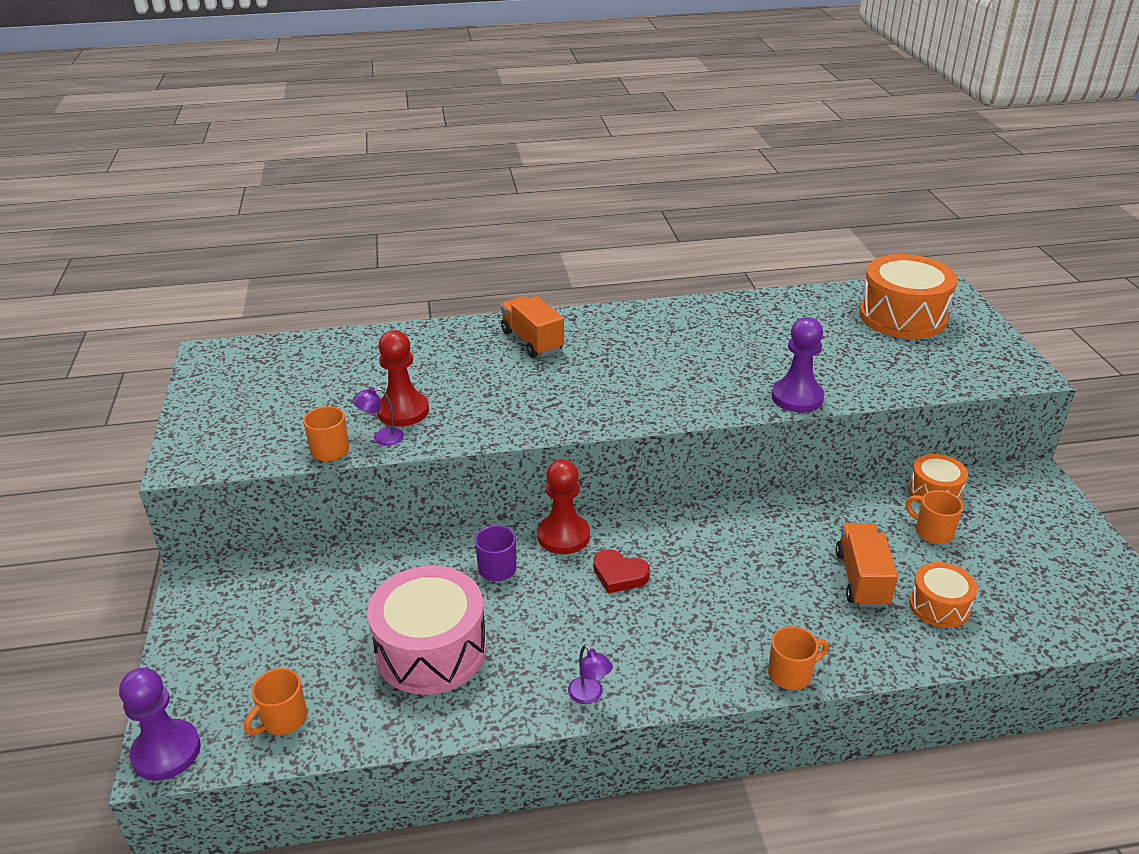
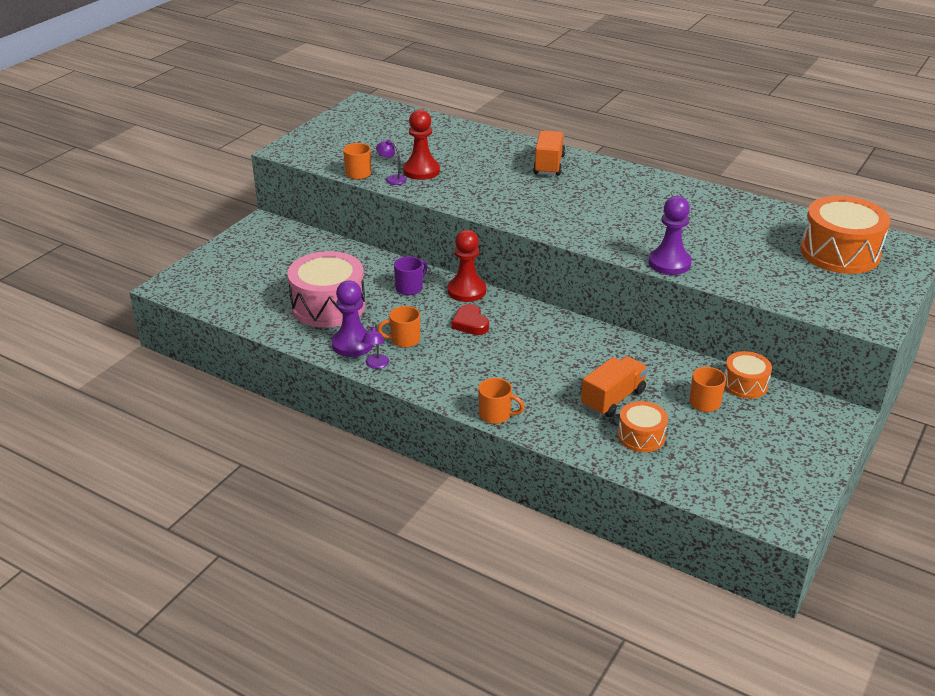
camera: 40 degrees right, 0 degrees up
purple pawn [119,668,201,781] -> purple pawn moved to [332,281,374,357]
orange mug [244,668,307,735] -> orange mug moved to [377,306,420,348]

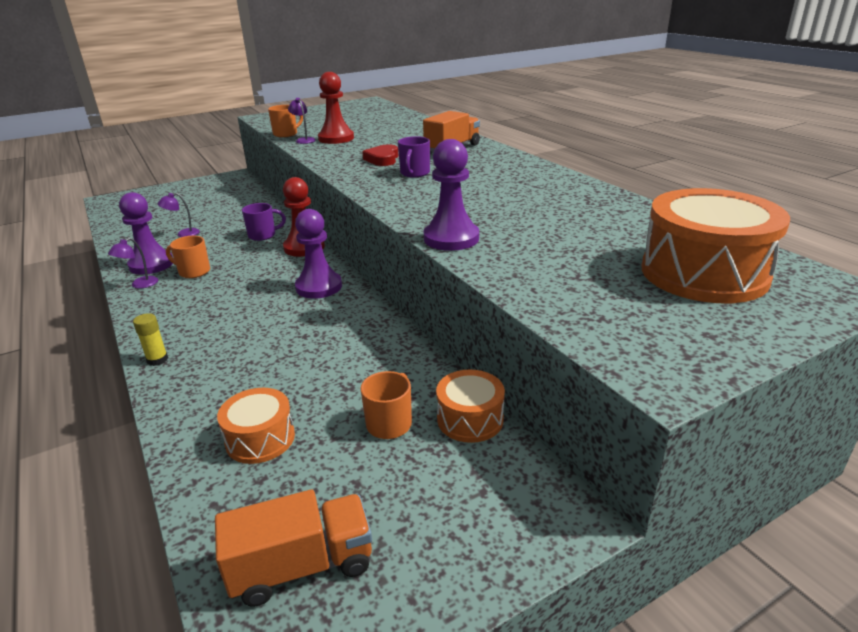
camera: 30 degrees right, 5 degrees down
pink drum [287,251,366,327] -> purple lamp [158,193,200,237]
red heart [452,304,489,335] -> red heart moved to [362,144,398,166]
orange mug [478,378,525,424] -> yellow glue stick [133,313,168,366]
orange truck [581,356,648,417] -> orange truck moved to [215,489,372,607]
none -> purple pawn [295,209,342,299]
none -> purple mug [398,136,430,178]

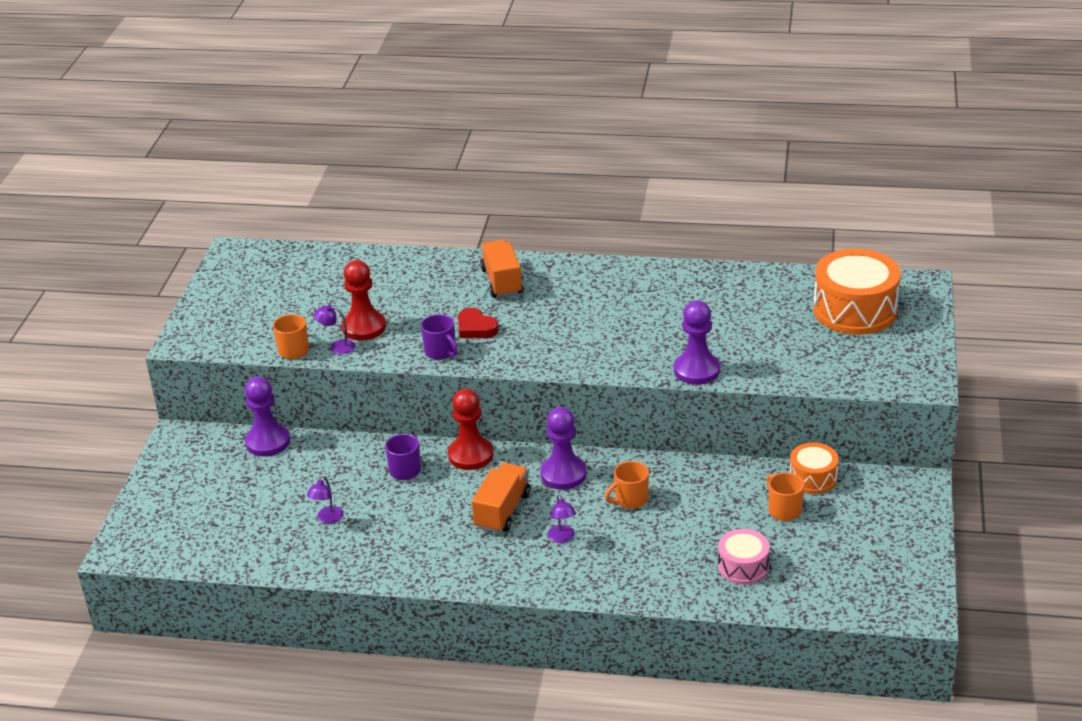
camera: 50 degrees left, 5 degrees up
purple lamp [108,238,158,288] -> purple lamp moved to [548,495,576,543]
purple pawn [119,192,173,275] -> purple pawn moved to [245,377,290,456]
yellow glue stick [133,313,168,366] -> none
orange mug [166,236,210,278] -> orange mug moved to [605,461,649,509]
orange truck [215,489,372,607] -> orange truck moved to [472,463,531,533]
orange drum [217,388,295,464] -> pink drum [718,529,770,584]
purple mug [398,136,430,178] -> purple mug moved to [421,314,458,360]

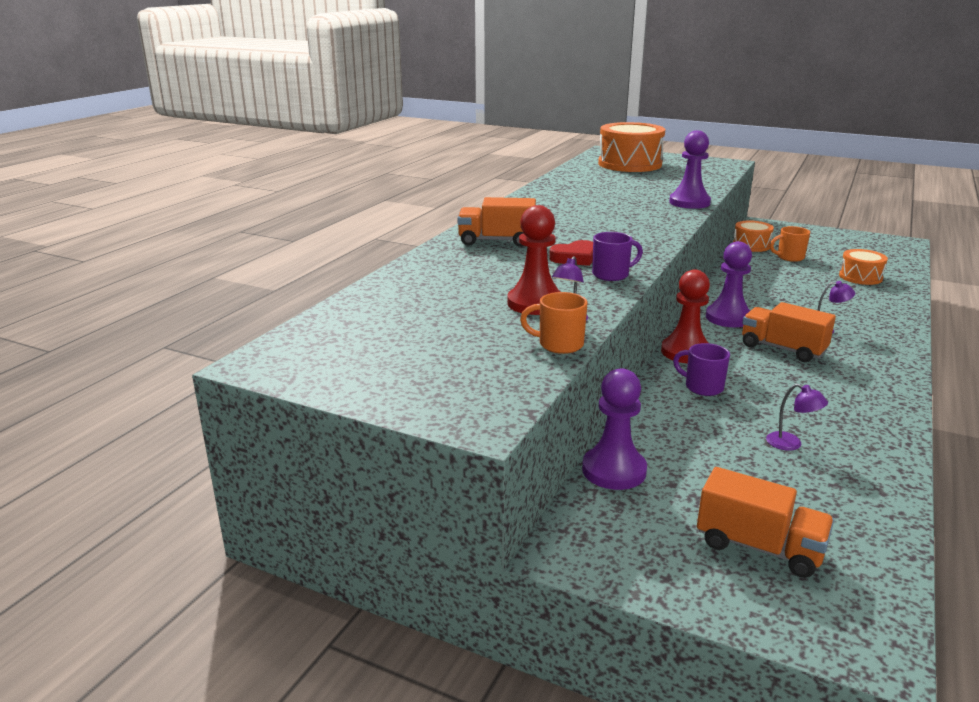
camera: 75 degrees left, 10 degrees down
orange mug [605,461,649,509] -> none
pink drum [718,529,770,584] -> orange drum [839,249,888,285]
none -> orange truck [697,467,834,578]

